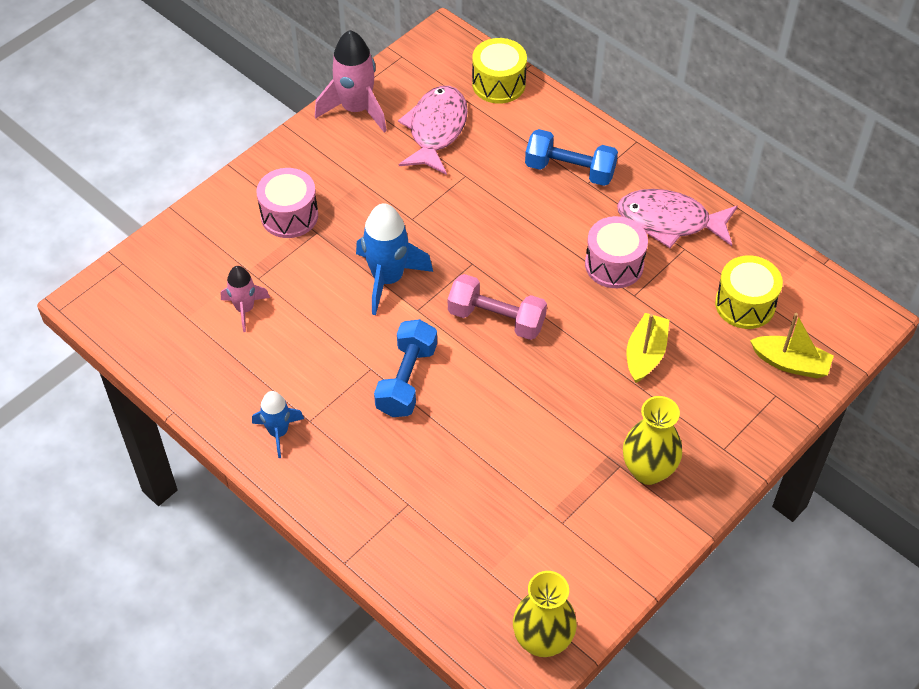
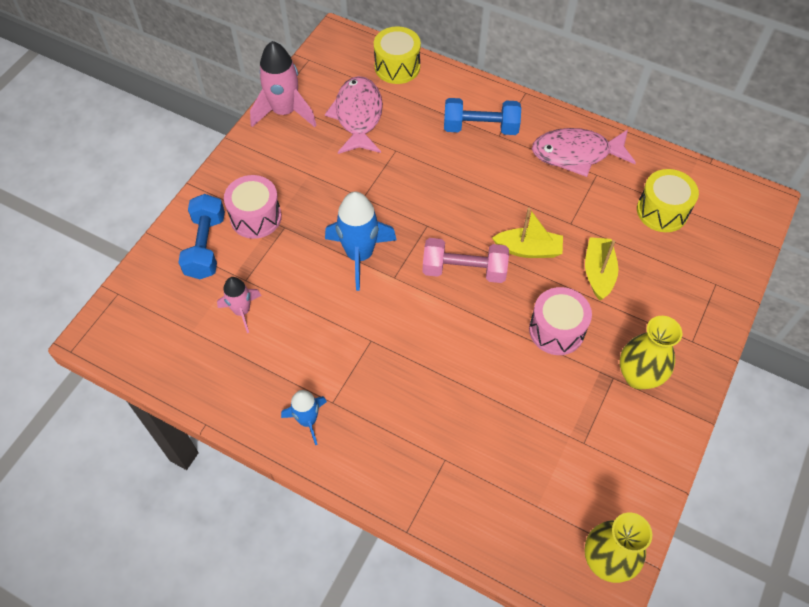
camera: 15 degrees left, 5 degrees up
blue dumbbell [374,319,437,417] -> blue dumbbell moved to [178,194,225,279]
pink drum [585,216,648,288] -> pink drum moved to [529,287,592,355]
yellow boat [750,313,834,378] -> yellow boat moved to [492,208,563,258]

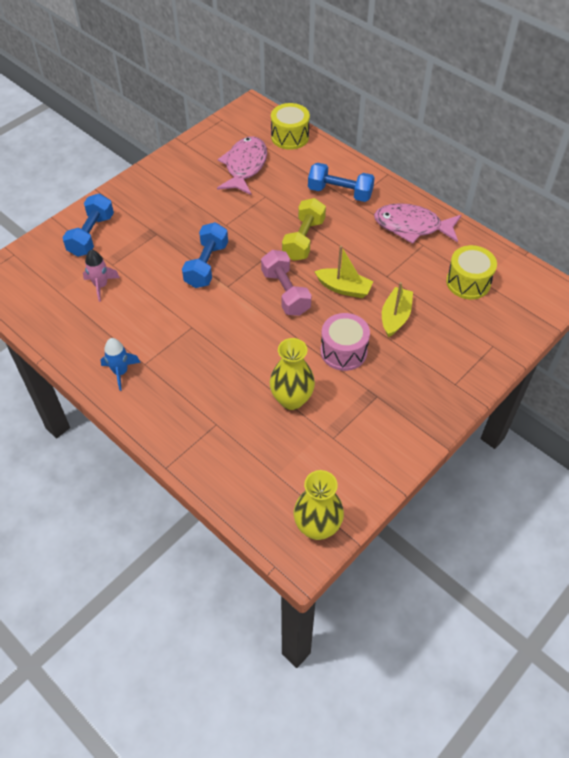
camera: 15 degrees right, 5 degrees down
pink drum [224,175,282,239] -> none
pink rocket [250,41,317,127] -> none
blue rocket [325,191,397,291] -> blue dumbbell [182,222,228,288]
pink dumbbell [423,238,509,283] -> pink dumbbell turned 45 degrees clockwise [261,250,311,316]
yellow vase [620,316,682,390] -> yellow vase moved to [270,338,315,410]
none -> yellow dumbbell [282,198,326,261]

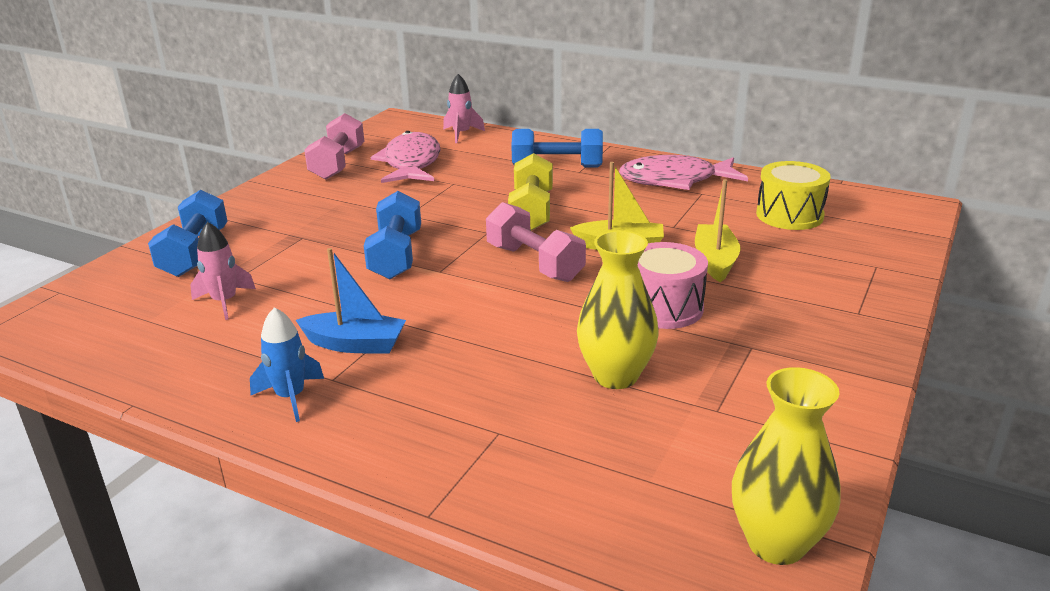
camera: 15 degrees left, 25 degrees down
yellow drum [271,103,310,150] -> pink rocket [443,74,485,143]
none -> blue boat [296,248,406,354]
none -> pink dumbbell [304,113,364,180]

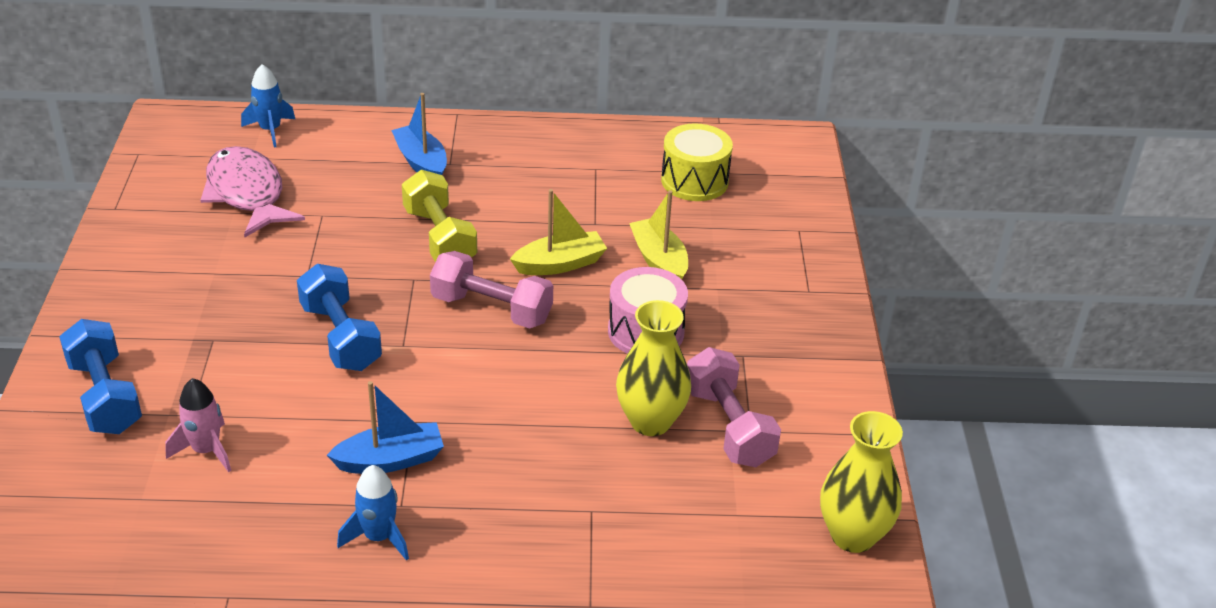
camera: 30 degrees left, 10 degrees up
pink dumbbell [304,113,364,180] -> pink dumbbell moved to [687,347,781,467]
pink rocket [443,74,485,143] -> blue rocket [241,64,295,147]
blue dumbbell [511,129,603,167] -> blue boat [391,93,447,175]
pink fish [619,155,748,190] -> none

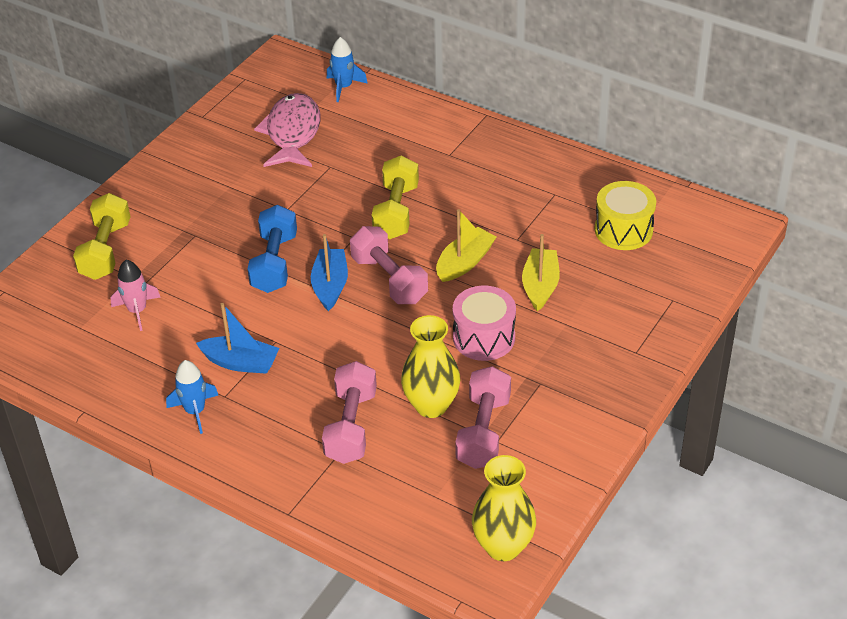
camera: 35 degrees right, 5 degrees up
blue dumbbell [59,319,142,434] -> yellow dumbbell [73,193,131,280]
blue boat [391,93,447,175] -> blue boat moved to [311,234,348,311]
yellow boat [510,189,607,275] -> yellow boat turned 60 degrees counterclockwise [436,209,496,282]
none -> pink dumbbell [322,361,377,464]

